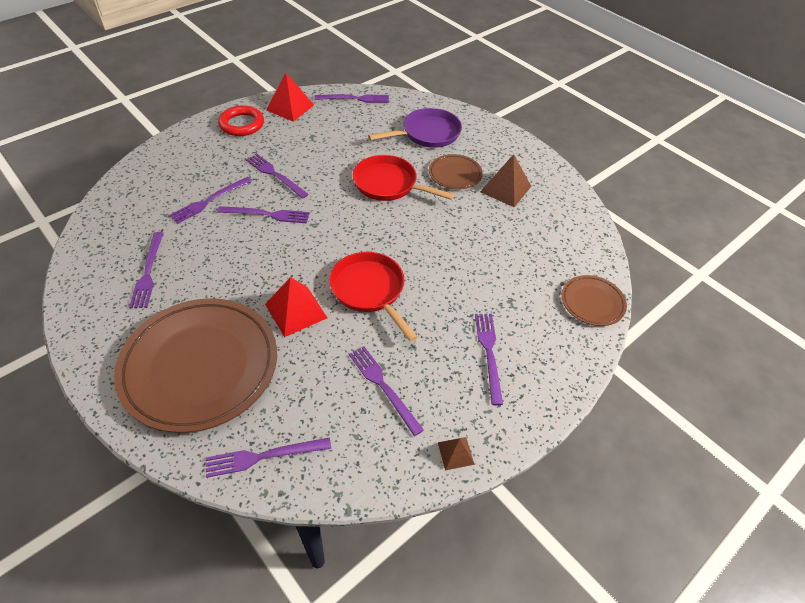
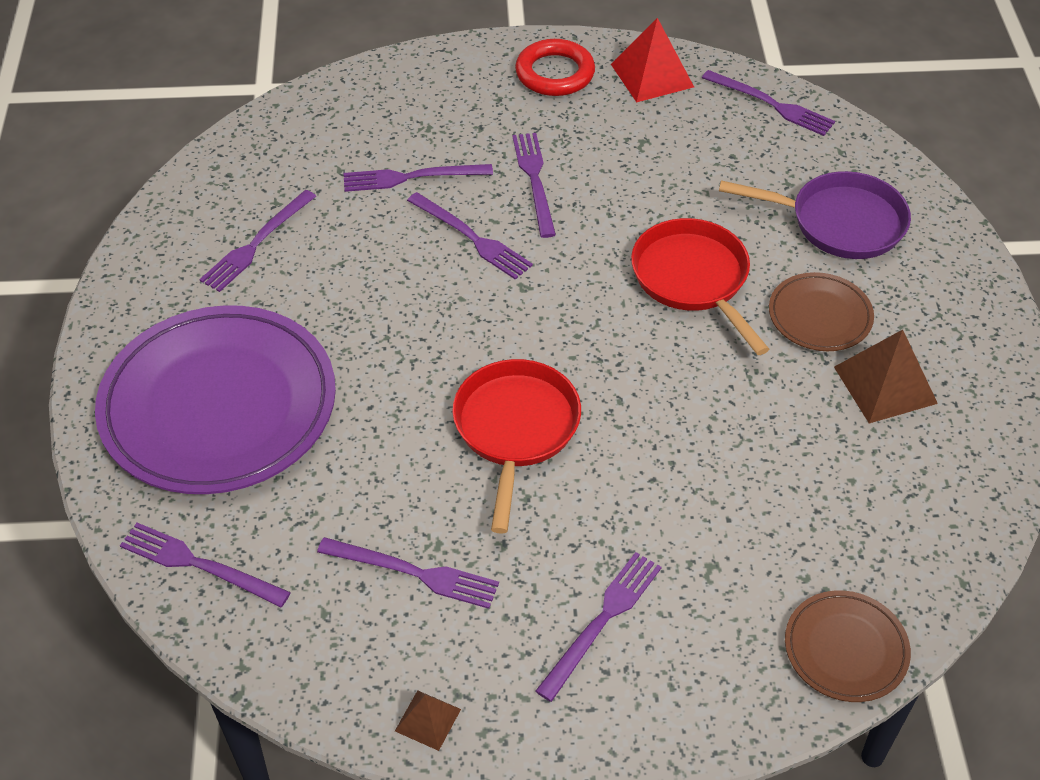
camera: 40 degrees right, 0 degrees up
brown plate [114,298,277,433] -> purple plate [95,305,336,494]
red pyramid [265,277,328,337] -> none
purple fork [349,346,424,436] -> purple fork turned 105 degrees clockwise [317,537,499,609]

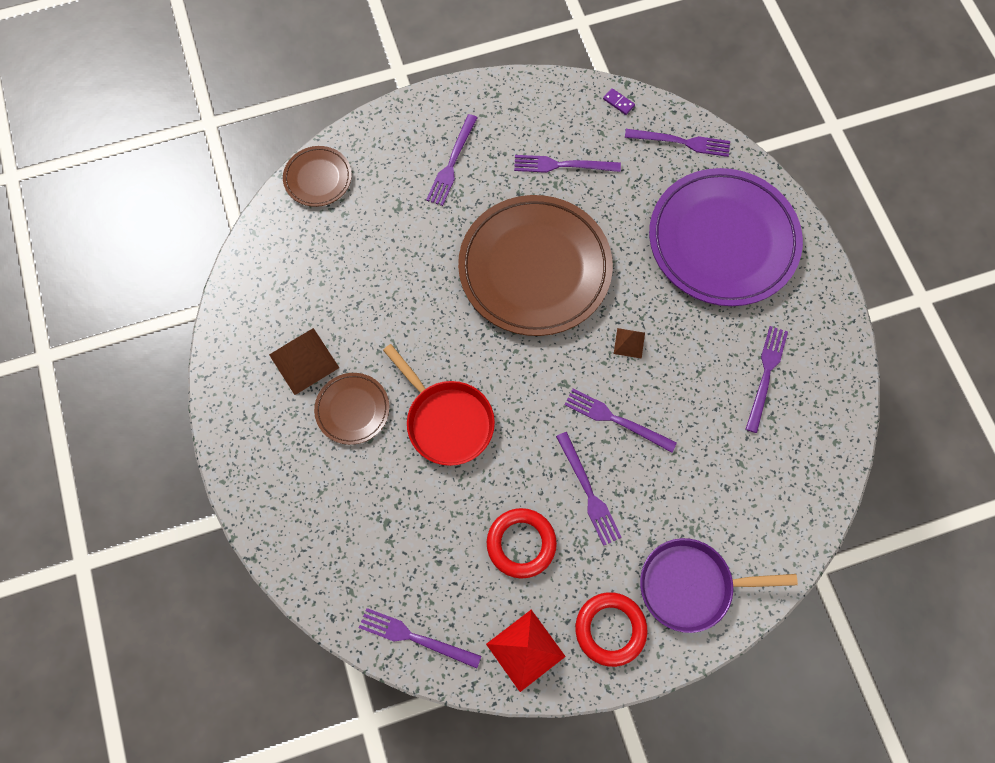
camera: 165 degrees right, 20 degrees up
purple fork [344,164,493,192] -> none
brown pyramid [395,690,461,751] -> brown pyramid moved to [614,328,645,359]
red pan [452,359,581,534] -> brown plate [458,195,613,336]
purple pan [719,171,911,259] -> purple pan moved to [640,538,798,633]
none -> red ring [487,508,557,578]
none -> purple domino [603,88,635,115]

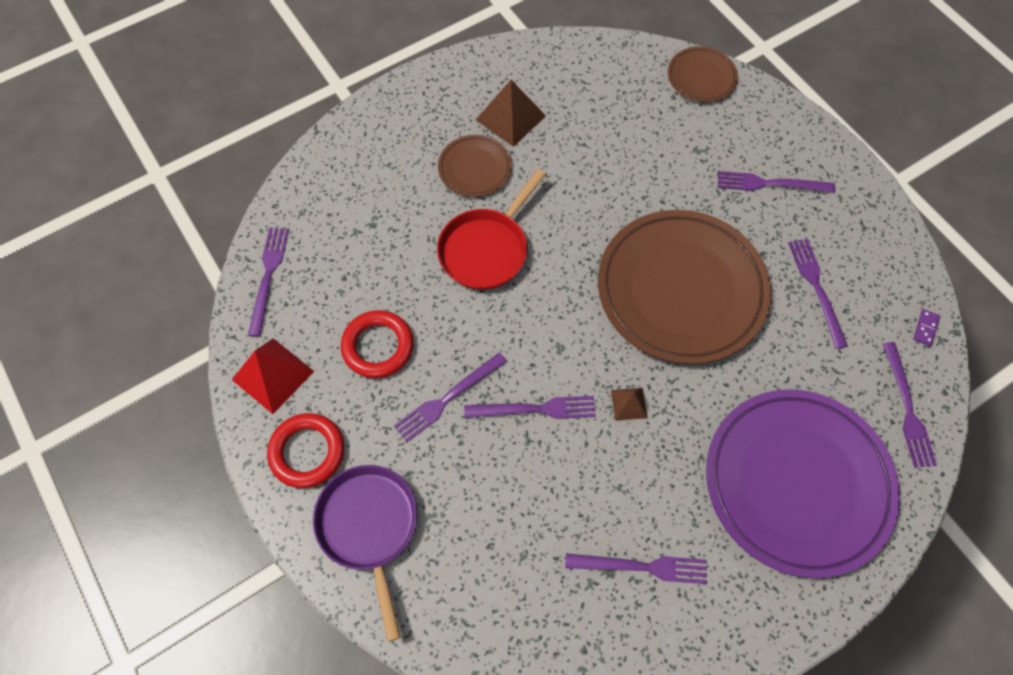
camera: 75 degrees right, 5 degrees down
purple fork [565,389,677,453] -> purple fork turned 75 degrees clockwise [464,396,596,419]

